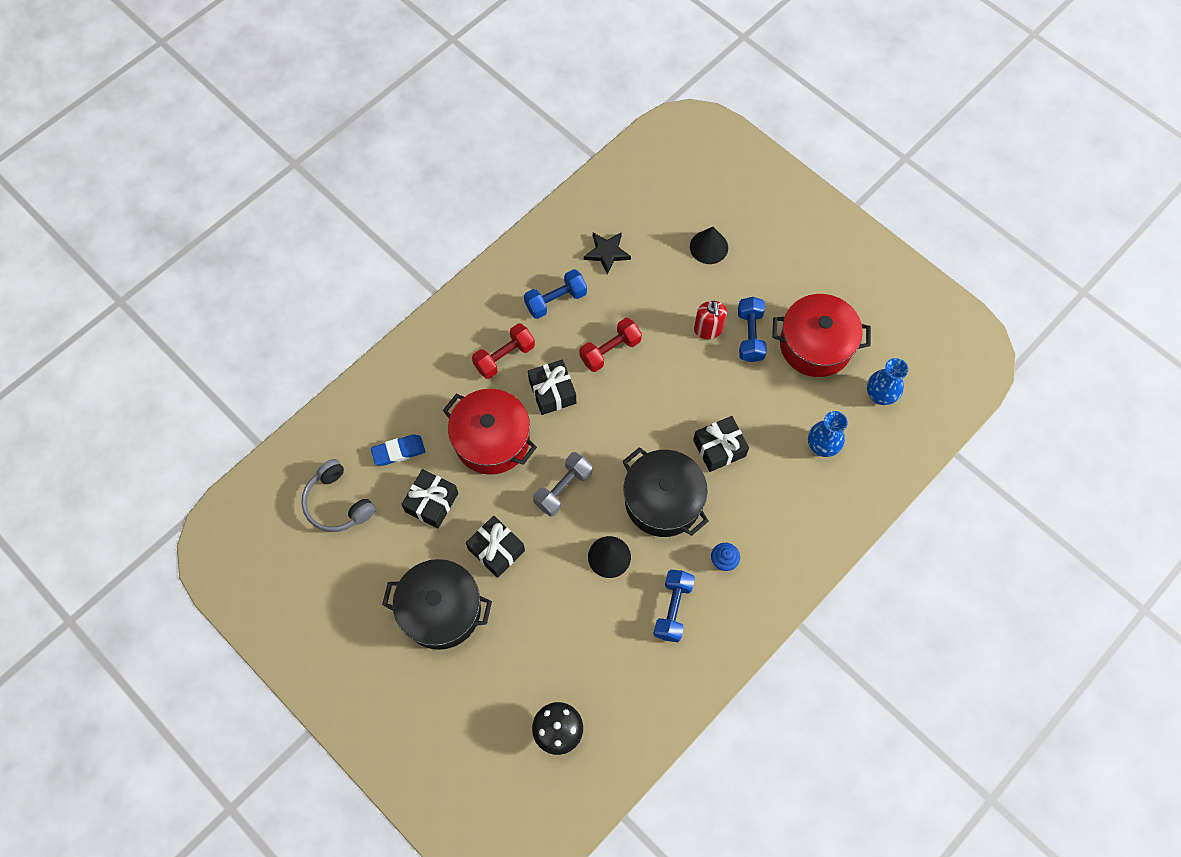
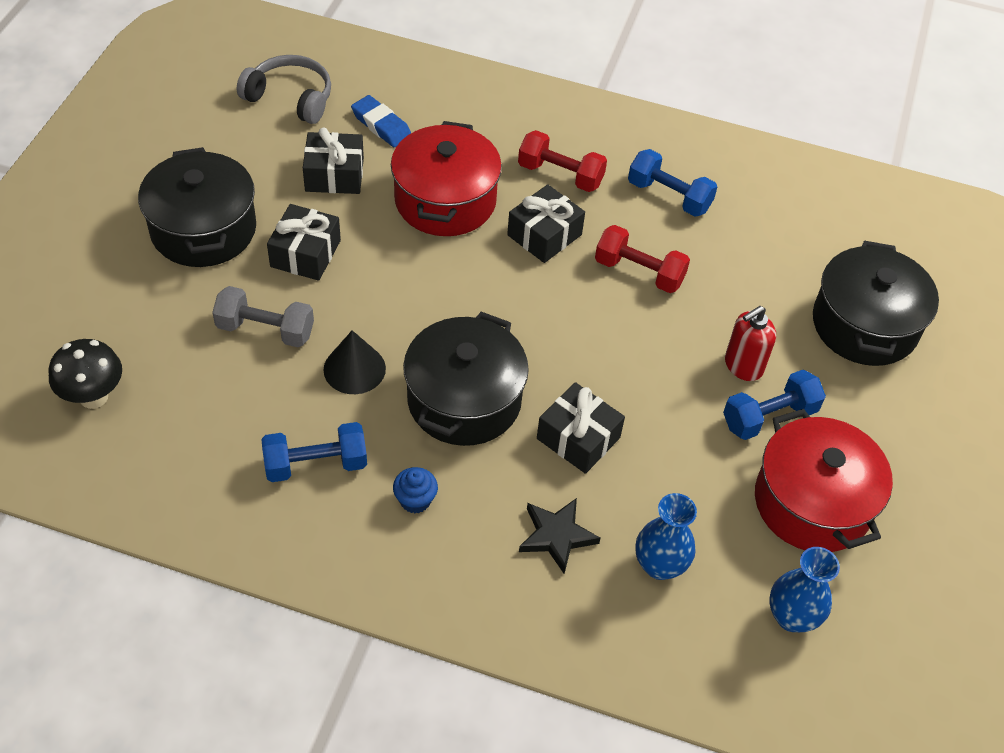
camera: 60 degrees right, 15 degrees down
grey headphones [301,459,376,532] -> grey headphones turned 90 degrees clockwise [237,55,331,124]
grey dumbbell [533,452,592,517] -> grey dumbbell moved to [212,286,314,347]
black star [584,232,631,275] -> black star moved to [519,498,600,574]
black cone [690,227,728,264] -> black pot [813,241,939,366]

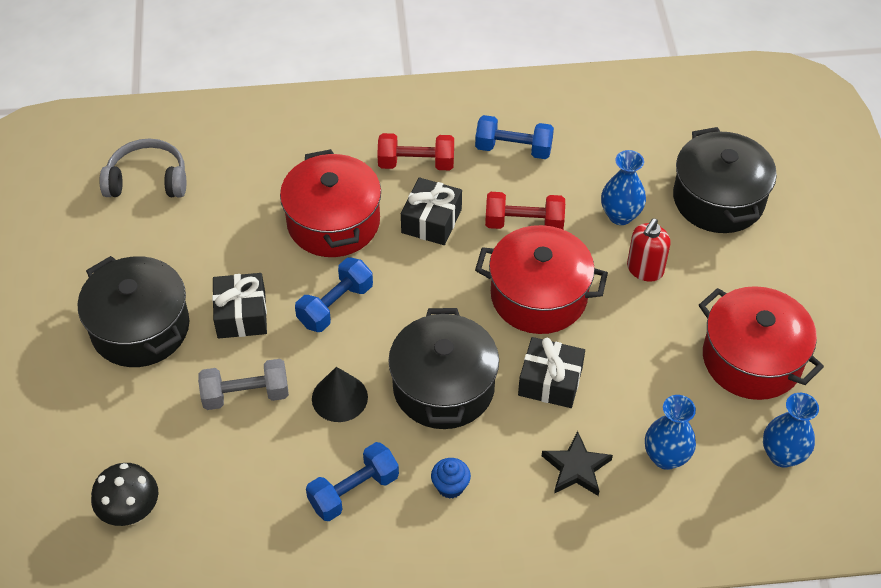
camera: 20 degrees left, 0 degrees up
black gift [303,127,364,194] -> none
blue eraser [351,95,411,147] -> none
blue dumbbell [723,370,826,440] -> blue dumbbell moved to [295,258,373,332]
none -> red pot [475,225,608,334]
none -> blue vase [601,150,646,225]

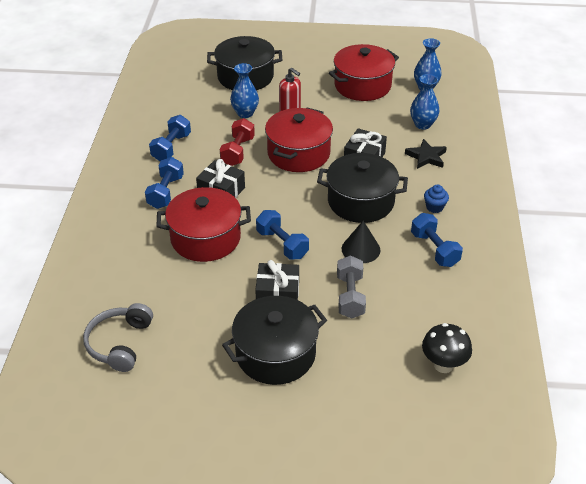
camera: 80 degrees left, 10 degrees down
red dumbbell [377,133,454,170] -> blue dumbbell [145,157,184,209]

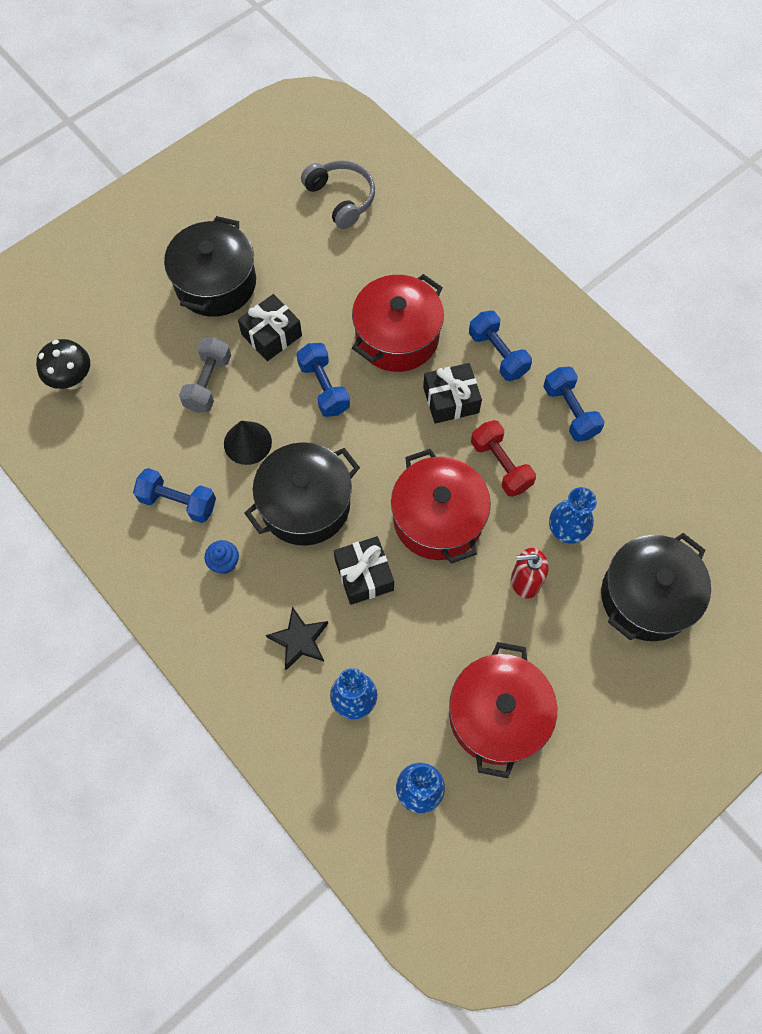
camera: 135 degrees right, 25 degrees up
blue dumbbell [256,210,309,260] -> blue dumbbell turned 60 degrees clockwise [296,343,350,417]
grey dumbbell [337,255,366,318] -> grey dumbbell turned 60 degrees clockwise [179,337,231,413]

